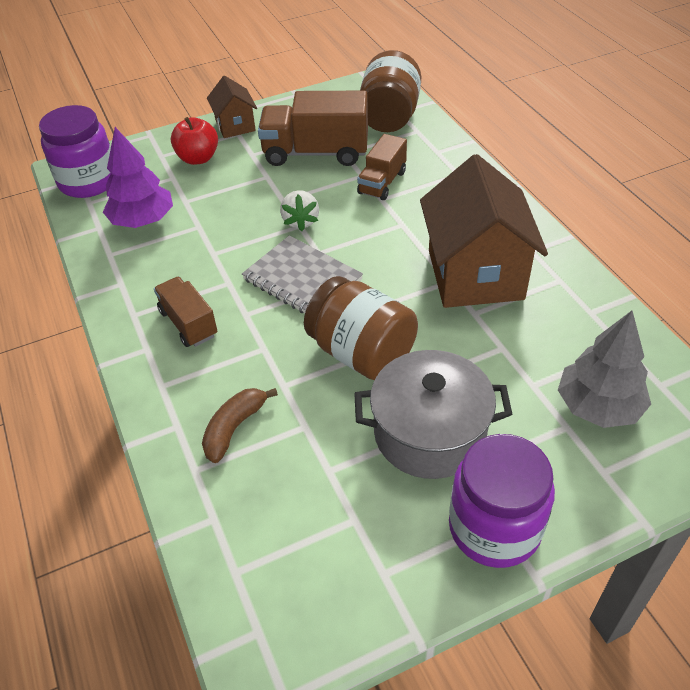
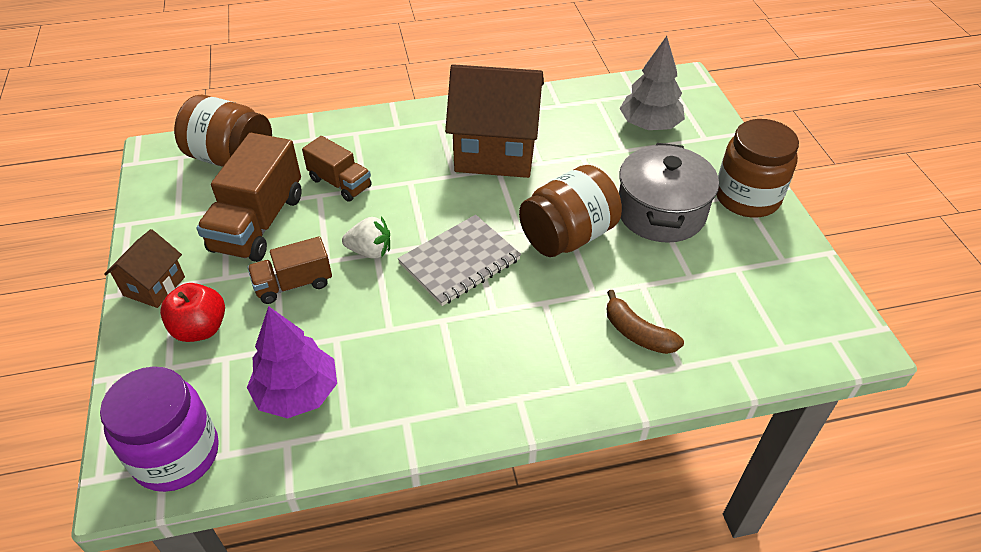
camera: 80 degrees left, 0 degrees up
brown truck [154,277,217,347] -> brown truck moved to [248,236,332,304]
brown house [207,76,257,138] -> brown house turned 60 degrees counterclockwise [104,229,185,308]
purple jar [449,434,555,568] -> brown jar [717,119,799,217]

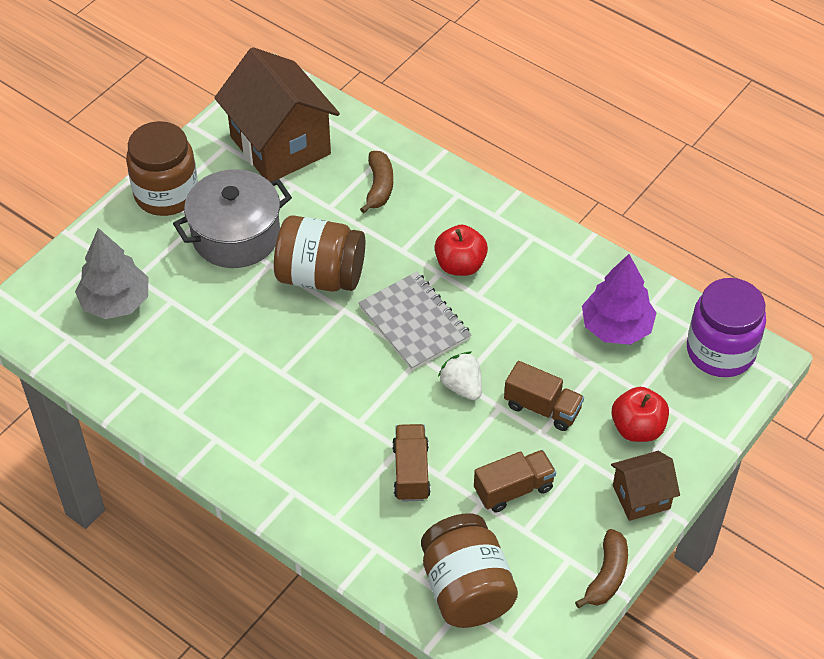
camera: 130 degrees left, 5 degrees up
brown truck [196,133,302,262] -> brown truck [474,450,556,512], size x0.59
grey notebook [398,215,521,306] -> grey notebook turned 45 degrees clockwise [358,272,472,371]
brown house [445,64,544,178] -> brown house moved to [214,47,340,182]
none -> red apple [434,225,488,276]
none -> brown banana [575,529,628,608]

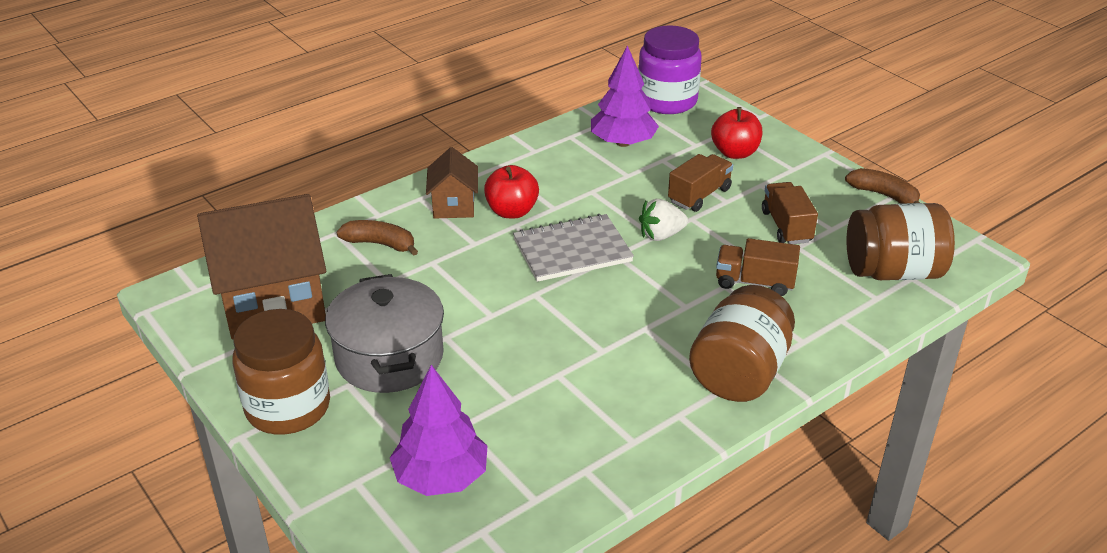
camera: 75 degrees left, 15 degrees down
grey tree [75,228,148,319] -> purple tree [390,365,487,496]
brown jar [274,215,365,292] -> brown jar moved to [689,285,795,402]
brown house [611,451,680,521] -> brown house moved to [426,147,478,219]

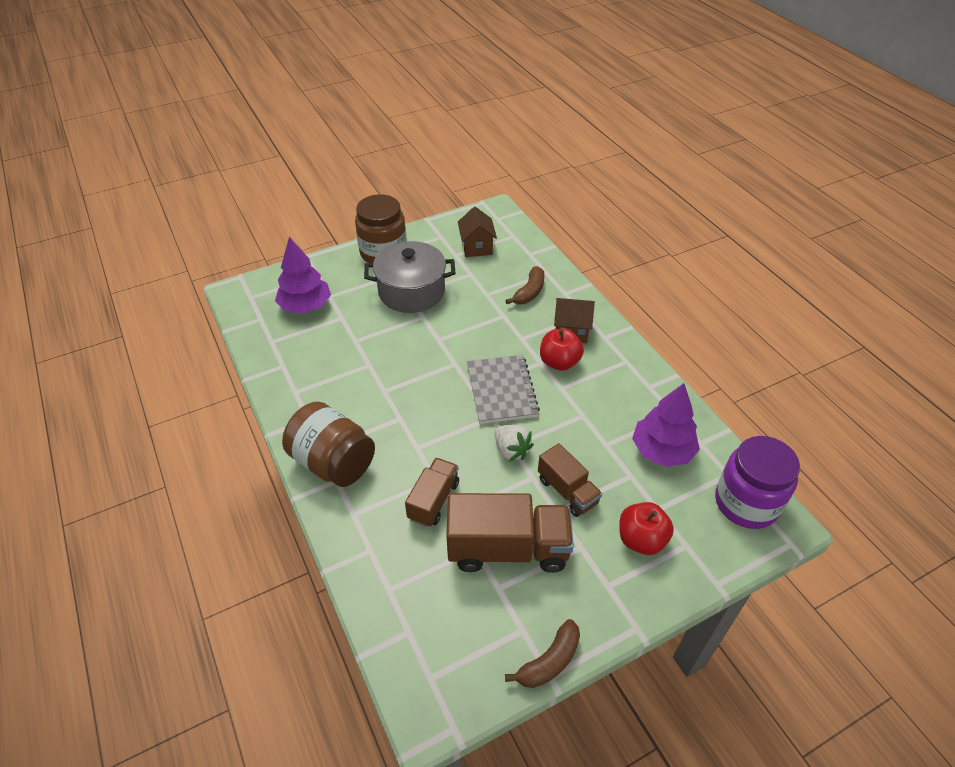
camera: 100 degrees right, 10 degrees up
brown house [197,194,326,340] -> brown house [458,207,497,257], size x0.51
white strawberry [639,199,688,241] -> white strawberry turned 150 degrees clockwise [495,425,534,461]
brown truck [762,182,818,244] -> brown truck [446,493,574,573], size x1.70
brown jar [847,203,955,280] -> none

